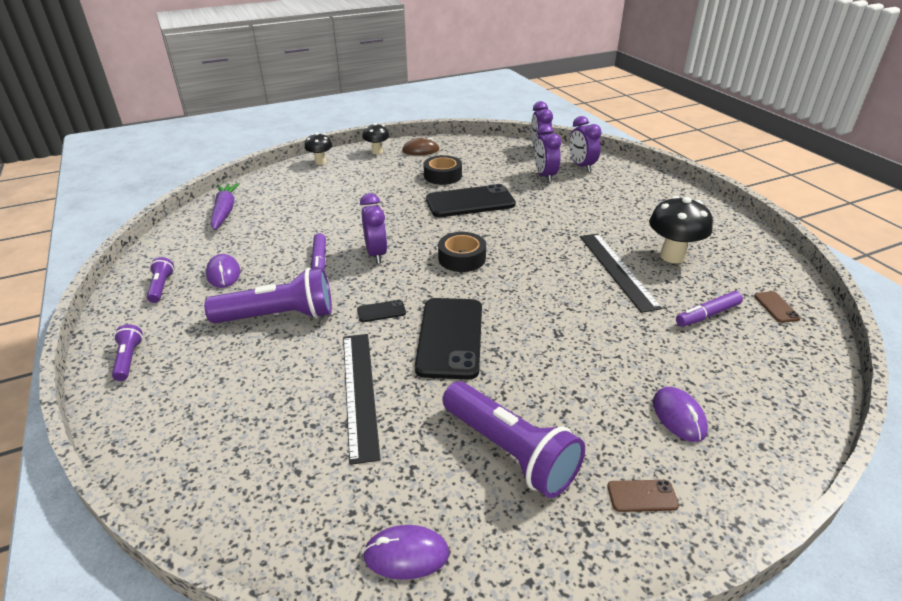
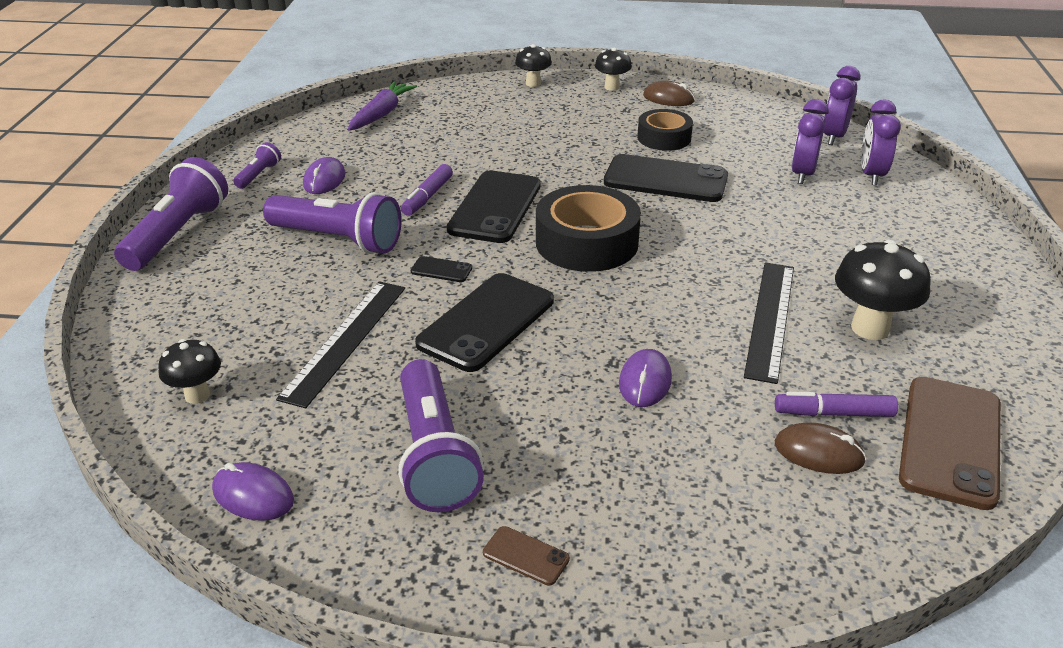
camera: 30 degrees right, 0 degrees up
purple flashlight [112,324,143,381] -> purple flashlight [114,157,228,271], size x2.10
purple clock [360,193,388,264] -> black phone [447,171,541,243]
black tape [438,232,486,272] -> black tape [536,185,641,272], size x1.61
purple mouse [653,387,708,442] -> purple mouse moved to [619,349,672,407]
brown phone [754,291,801,323] -> brown phone [899,377,1001,510], size x2.36
none -> black mushroom [158,339,221,404]
none -> brown mouse [775,422,866,474]

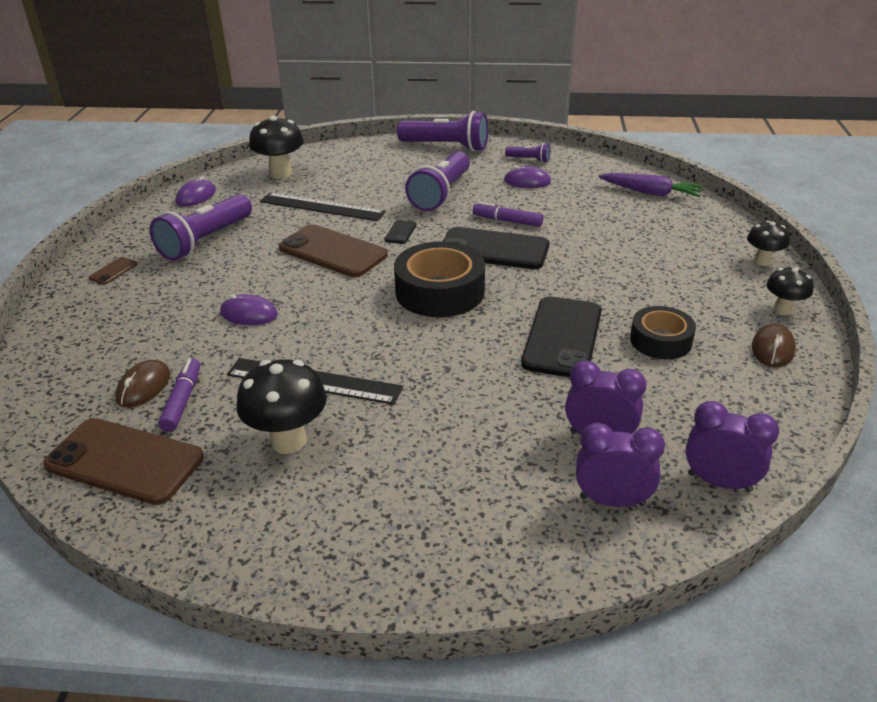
camera: 90 degrees right, 0 degrees up
black mushroom [158,339,221,404] -> black mushroom [249,116,304,179], size x1.64
purple flashlight [398,359,484,512] -> purple flashlight turned 45 degrees counterclockwise [149,194,252,261]
black phone [415,273,554,372] -> brown phone [279,224,388,277]

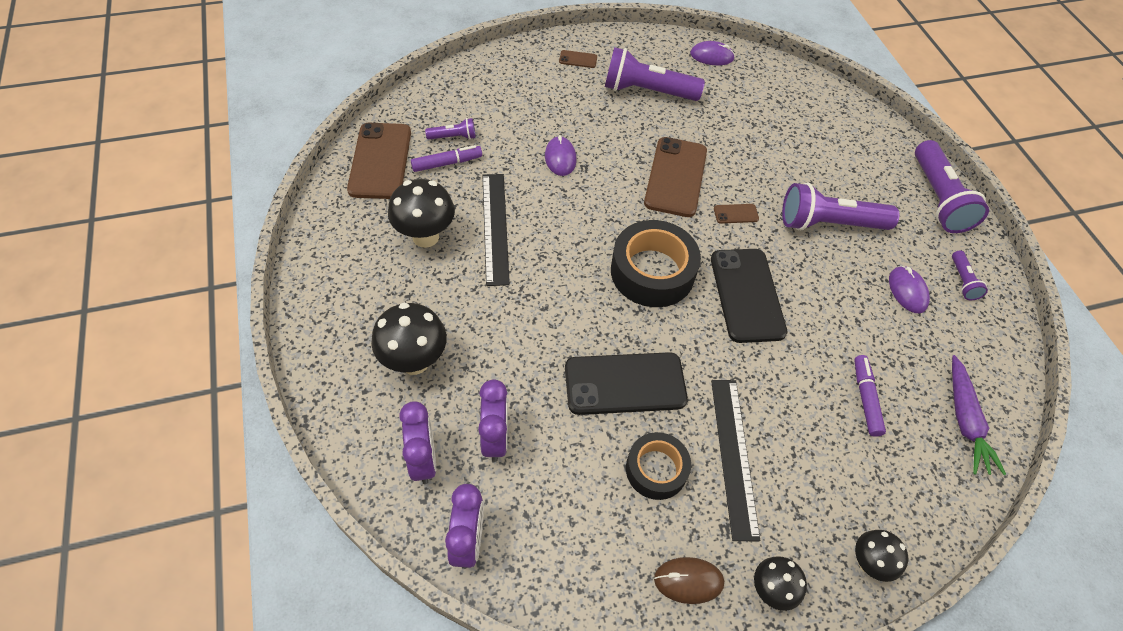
camera: 65 degrees right, 20 degrees up
brown mouse [115,360,170,408] -> purple flashlight [425,118,475,140]
black mushroom [249,116,304,179] -> black mushroom moved to [371,303,447,375]
black ruler [260,193,386,221] -> black ruler moved to [711,380,761,541]
black phone [384,220,417,244] -> brown phone [714,204,759,224]
purple marker [473,202,543,227] -> purple marker moved to [854,355,886,436]

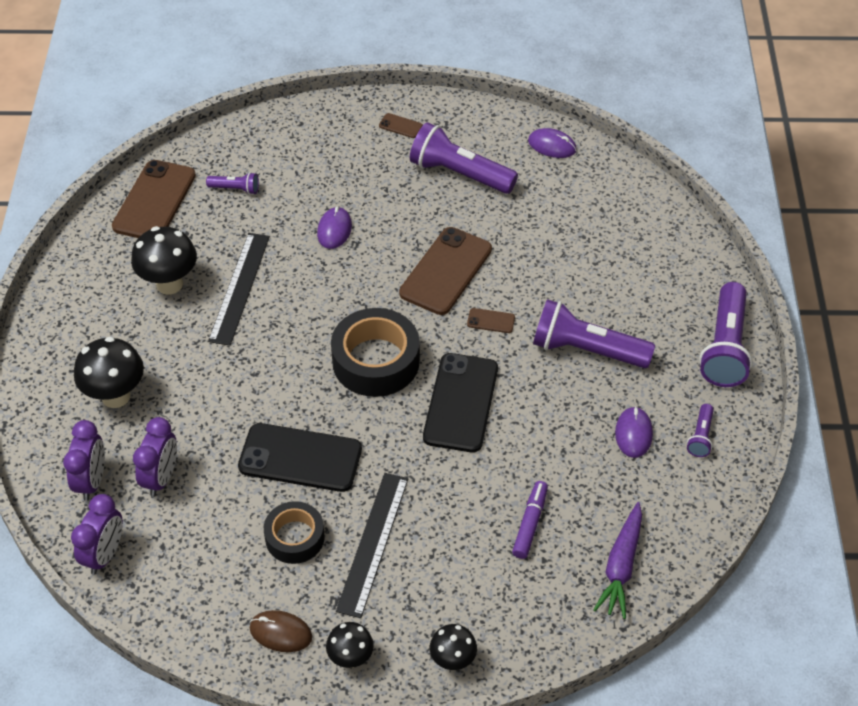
camera: 20 degrees right, 5 degrees down
purple marker [411,145,482,172] -> none

